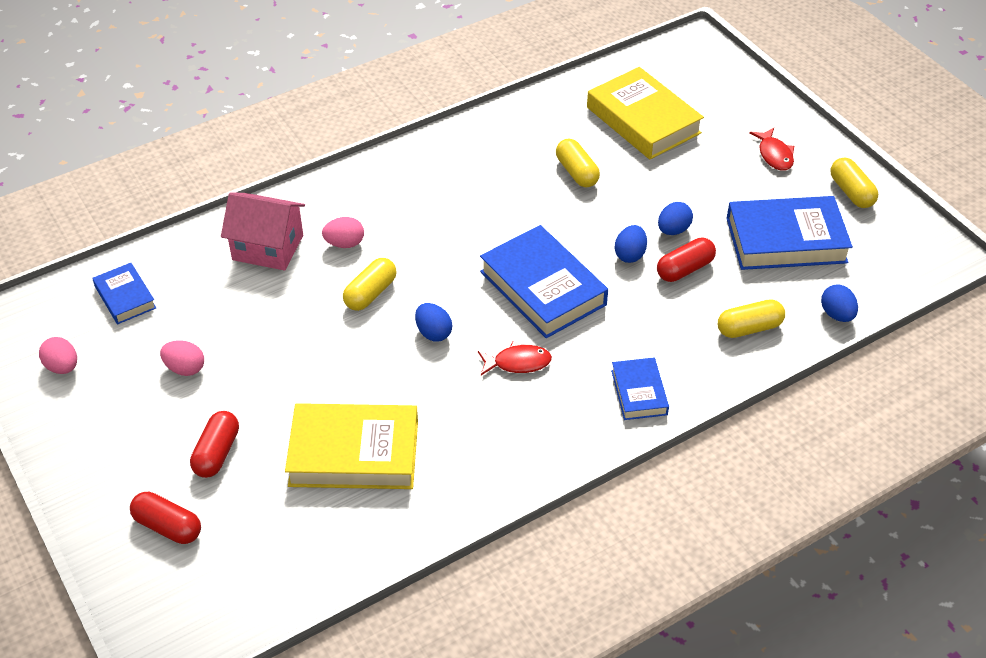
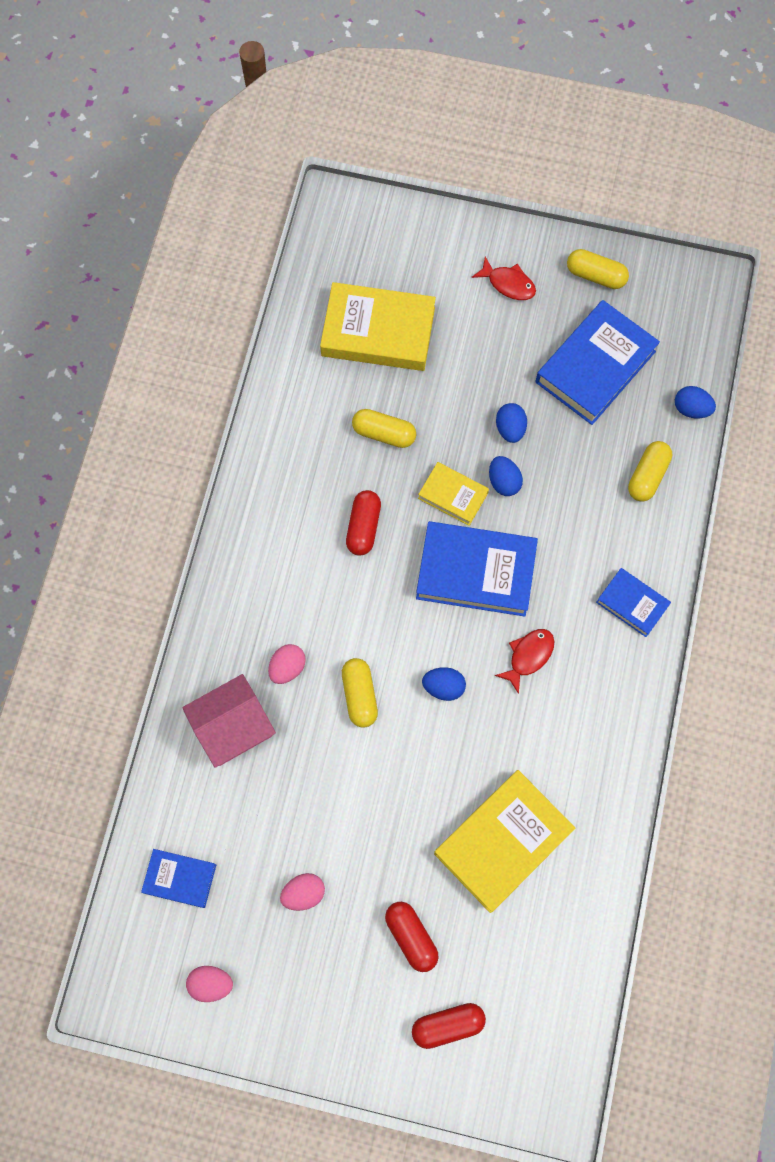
camera: 45 degrees left, 25 degrees up
red capsule [657,238,716,282] -> red capsule moved to [346,490,381,556]
none -> yellow book [418,462,489,526]

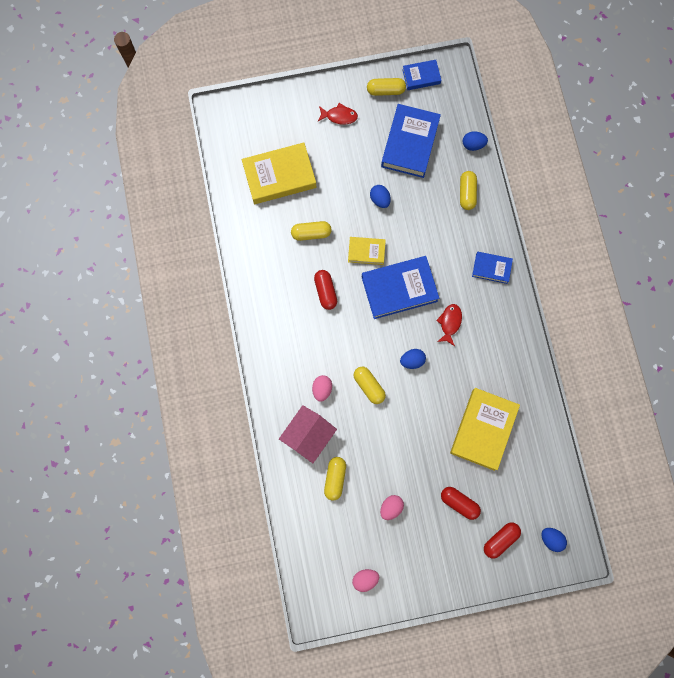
camera: 25 degrees left, 5 degrees up
blue book [141,849,216,908] -> blue book moved to [402,60,441,90]
blue egg [489,456,523,496] -> blue egg moved to [541,528,567,552]
none -> yellow capsule [324,457,346,501]

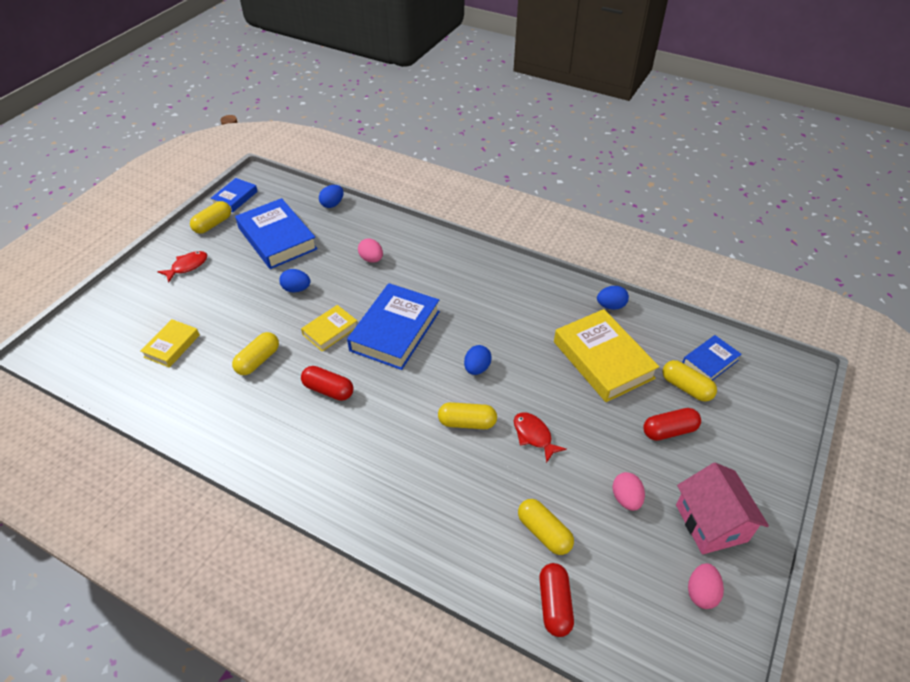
camera: 50 degrees left, 30 degrees down
yellow book [242,142,316,204] -> yellow book [141,319,200,368], size x0.54
pink house [279,405,337,463] -> pink house moved to [676,463,769,554]
pink egg [312,375,332,402] -> pink egg moved to [358,238,383,263]
red fish [436,304,462,346] -> red fish moved to [514,412,567,463]
yellow capsule [460,171,477,210] -> yellow capsule moved to [663,360,717,402]
blue book [472,252,513,284] -> blue book moved to [682,335,742,381]
red capsule [484,522,521,559] -> red capsule moved to [539,563,574,637]
blue egg [541,528,567,552] -> blue egg moved to [597,286,629,310]

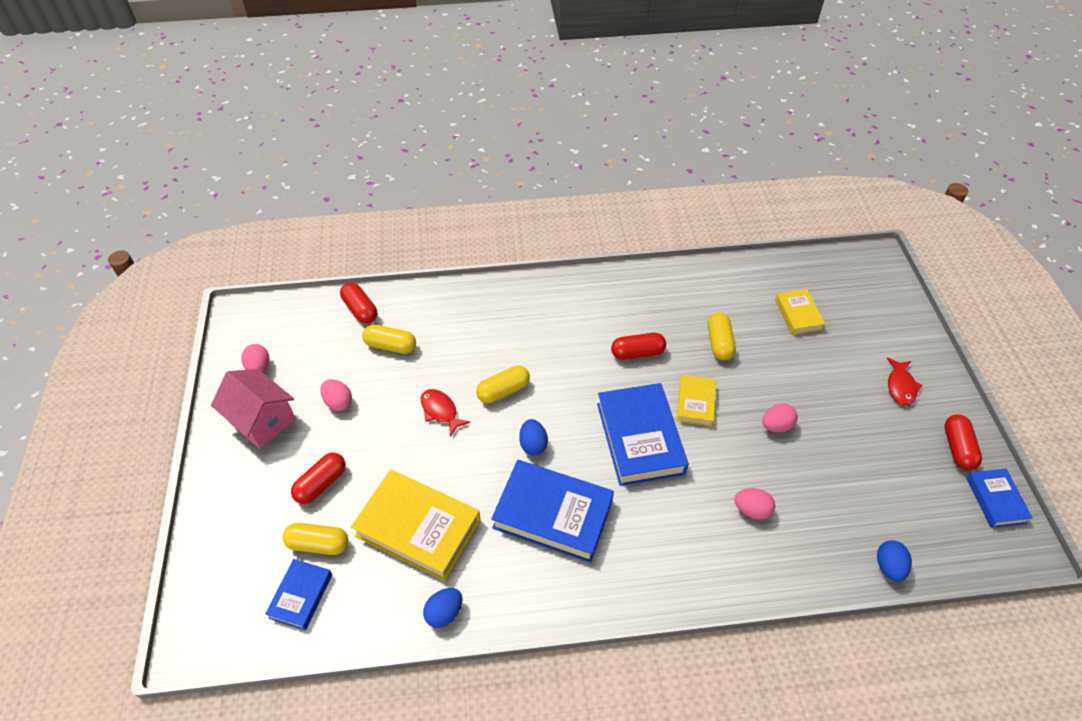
camera: 145 degrees right, 5 degrees up
yellow capsule [190,201,231,234] -> red capsule [944,414,982,471]
blue book [235,198,318,269] -> blue book moved to [491,460,614,563]
blue egg [279,269,311,292] -> pink egg [762,404,798,432]
red fish [514,412,567,463] -> red fish turned 150 degrees counterclockwise [421,389,471,437]

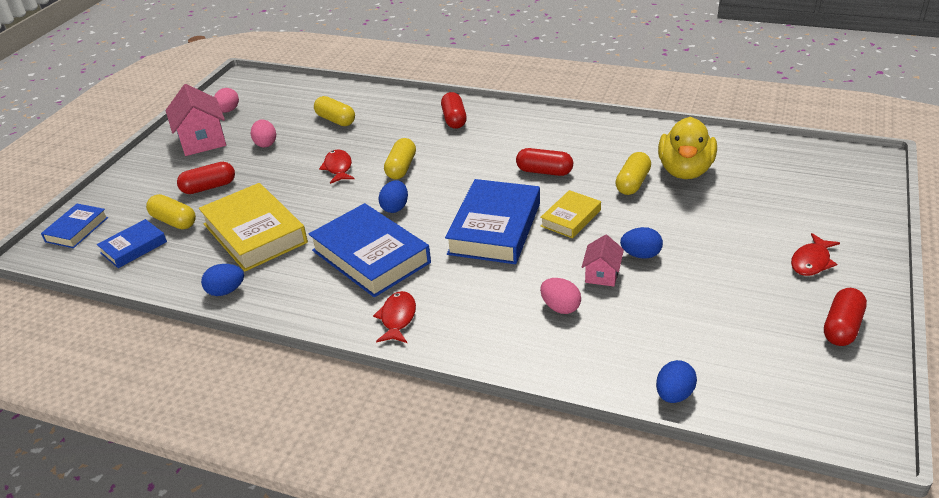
camera: 30 degrees right, 15 degrees down
red capsule [340,282,377,324] -> red capsule moved to [441,92,467,129]
yellow capsule [476,365,530,403] -> yellow capsule turned 75 degrees counterclockwise [384,138,416,179]
pink egg [762,404,798,432] -> blue egg [620,227,663,259]
yellow book [775,289,825,335] -> none
blue book [966,469,1033,528] -> blue book moved to [41,204,108,248]
none -> red fish [373,291,416,343]
none -> pink house [582,234,624,287]
none -> yellow duck [658,117,717,179]

